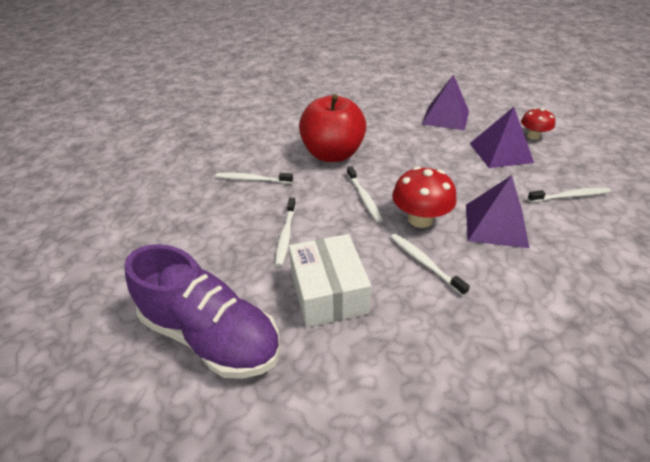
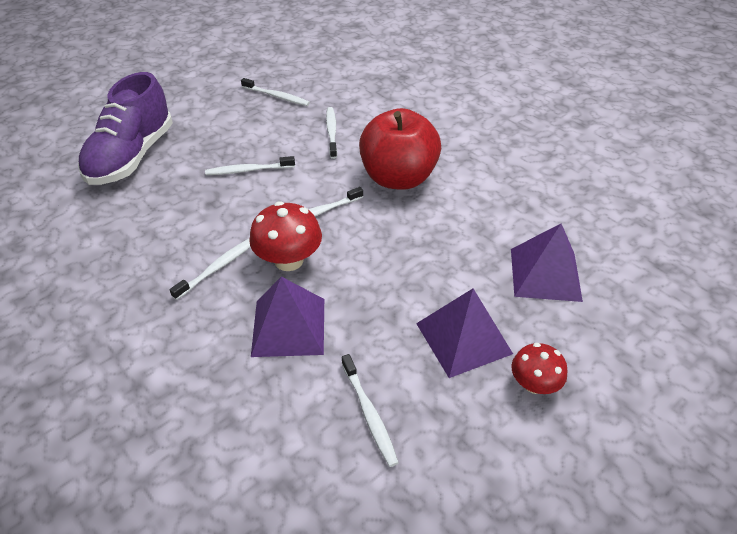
camera: 75 degrees right, 5 degrees up
white box [289,234,371,328] -> none
none -> white toothbrush [241,78,310,106]

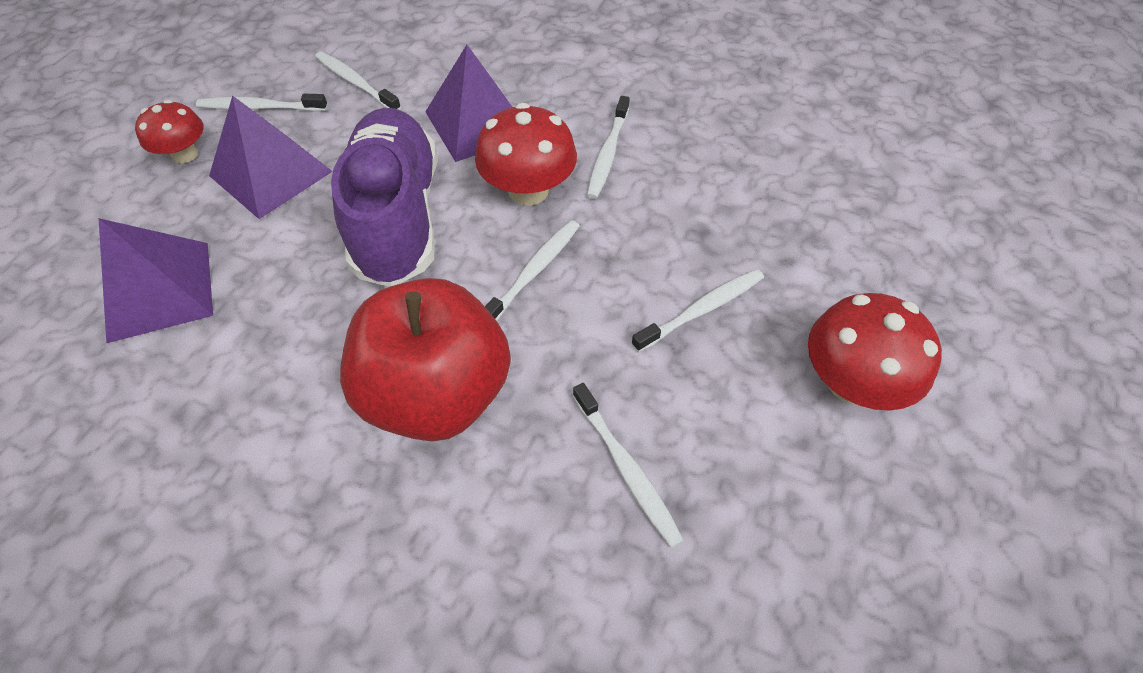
camera: 155 degrees right, 10 degrees up
purple shoe [78,72,173,185] -> purple shoe moved to [331,108,437,287]
white toothbrush [241,78,310,106] -> white toothbrush moved to [196,94,328,111]
none -> red mushroom [808,293,942,411]

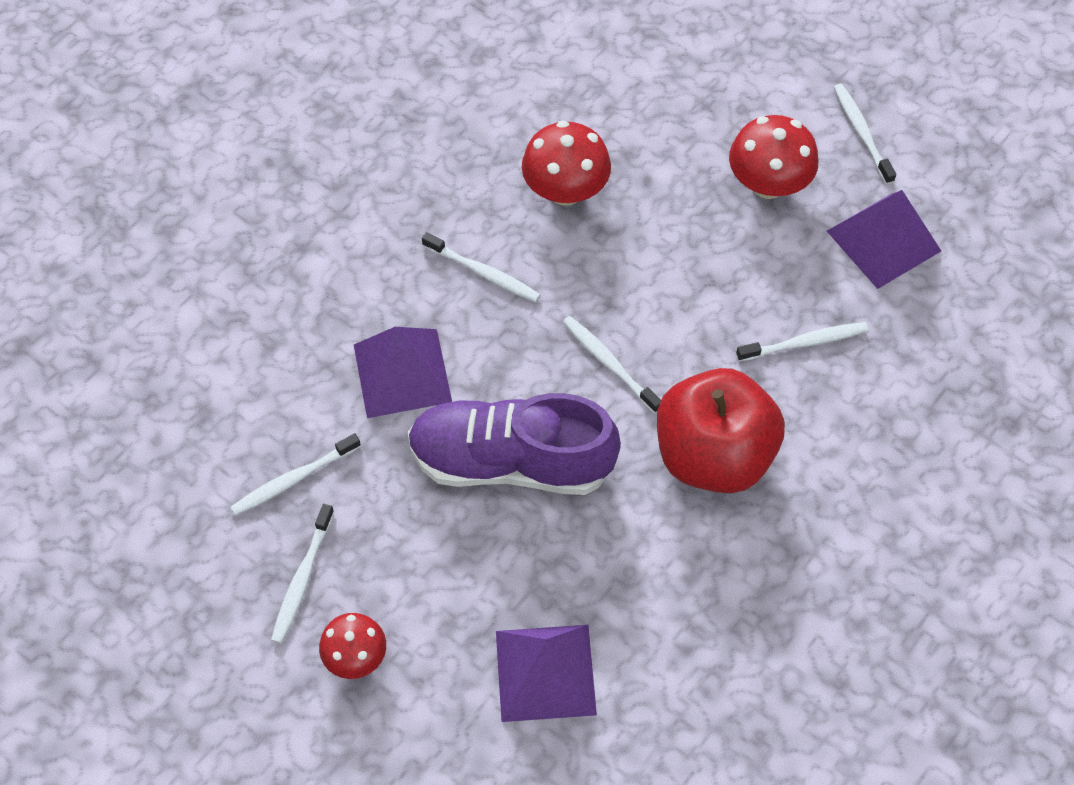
camera: 75 degrees left, 5 degrees up
purple pyramid [209,95,333,219] -> purple pyramid moved to [827,190,941,289]
red mushroom [475,103,577,206] -> red mushroom moved to [522,120,611,205]
white toothbrush [631,269,764,352] -> white toothbrush moved to [834,84,896,184]

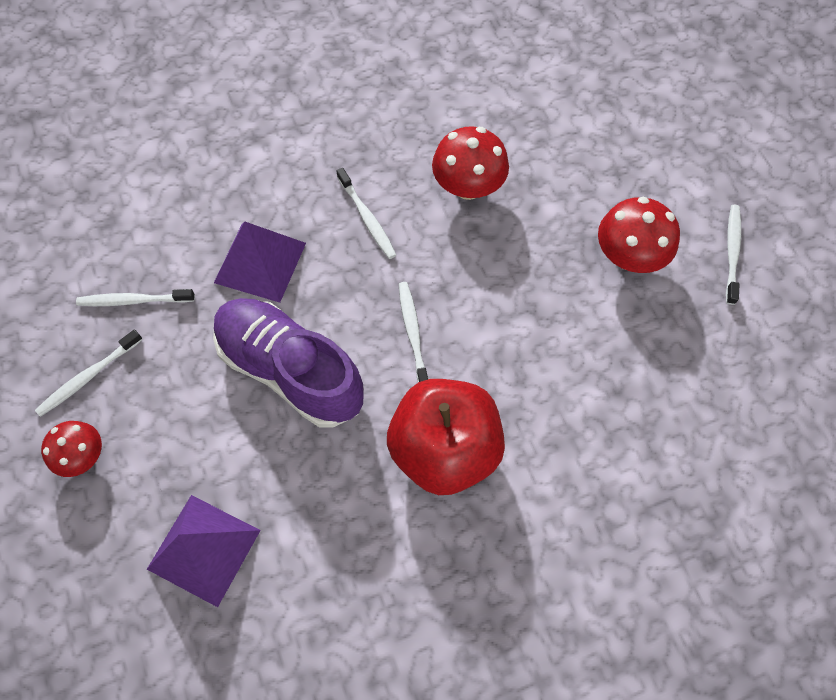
camera: 30 degrees right, 5 degrees up
white toothbrush [736,322,868,361] -> none
purple pyramid [827,190,941,289] -> none

